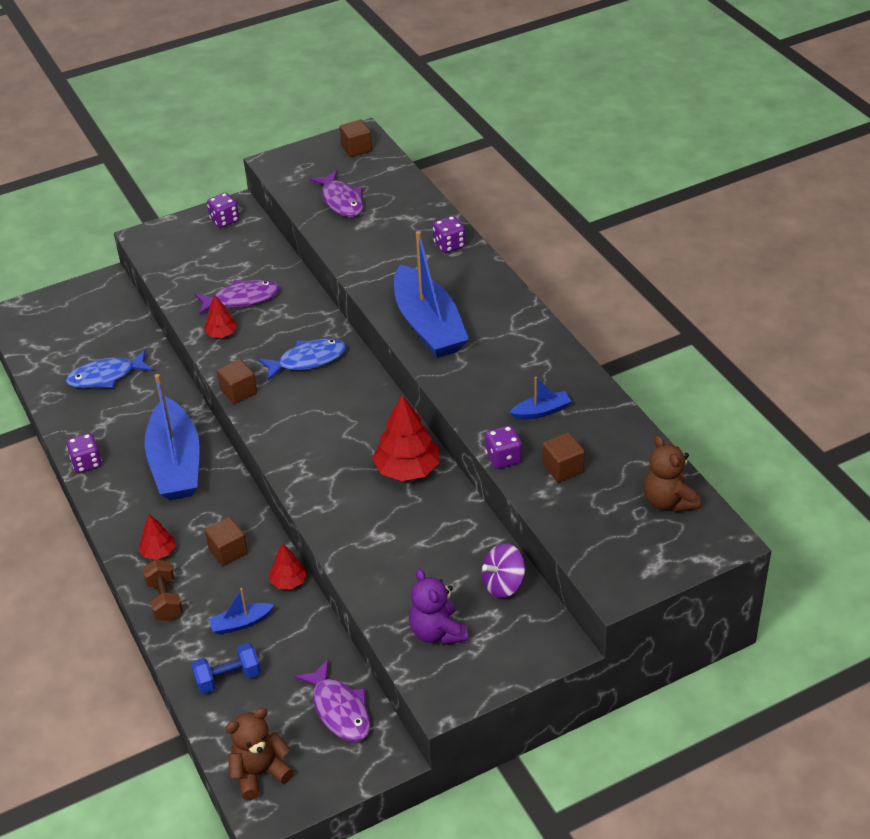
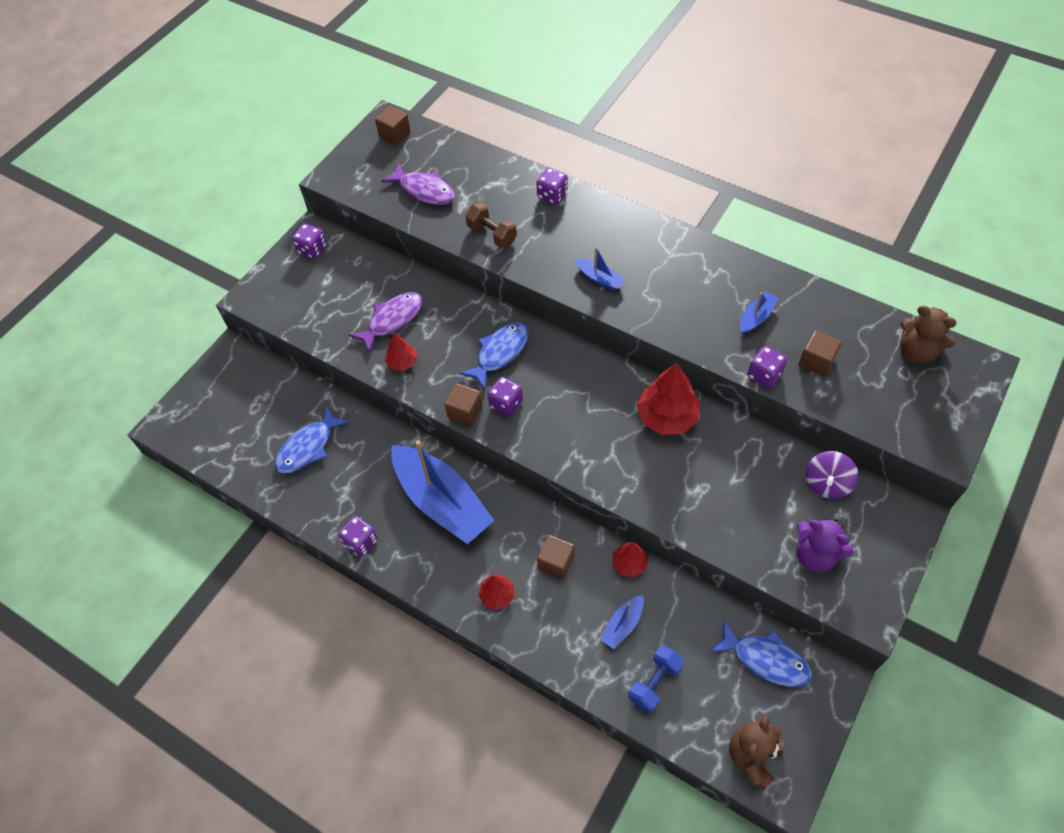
camera: 30 degrees left, 15 degrees up
brown dumbbell [143,559,183,621] -> brown dumbbell moved to [465,203,517,248]
purple fish [294,659,370,742] -> blue fish [710,620,812,687]
blue boat [394,231,469,358] -> blue boat [575,247,625,291], size x0.43
none -> purple dice [487,377,523,417]

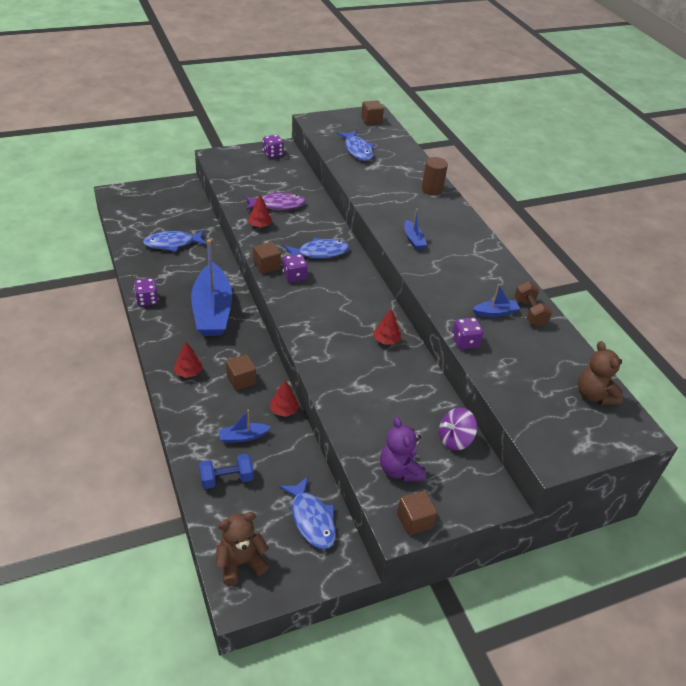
camera: 30 degrees right, 15 degrees down
purple fish [381,163,455,205] -> blue fish [337,130,374,161]
brown dumbbell [465,203,517,248] -> brown dumbbell moved to [515,281,552,326]
purple dice [536,168,568,205] -> brown cylinder [422,157,448,195]
red tree [636,363,700,435] -> red tree [373,309,401,345], size x0.55
brown cube [799,330,842,377] -> brown cube moved to [397,491,437,535]

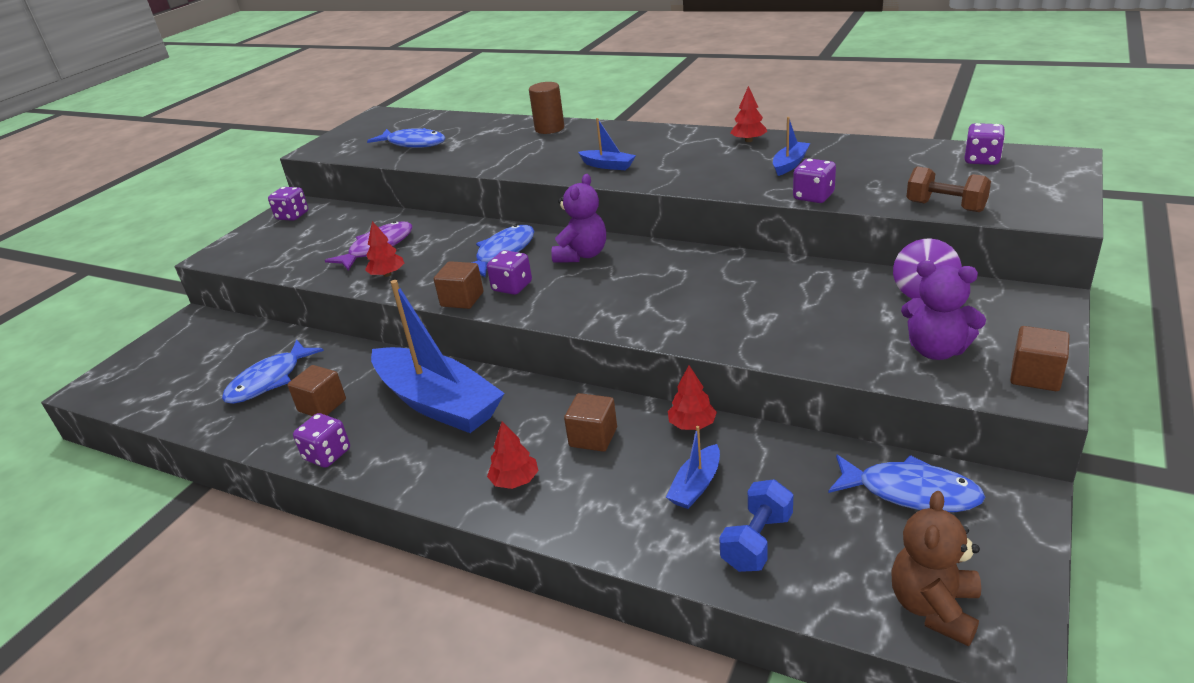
camera: 35 degrees left, 10 degrees down
brown cube [361,100,384,125] -> brown cube moved to [288,365,346,416]
red tree [373,309,401,345] -> red tree moved to [730,86,767,142]
brown dumbbell [515,281,552,326] -> brown dumbbell moved to [906,166,991,212]
brown teddy bear [578,341,623,405] -> purple dice [965,123,1005,165]
none -> purple teddy bear [551,174,606,263]

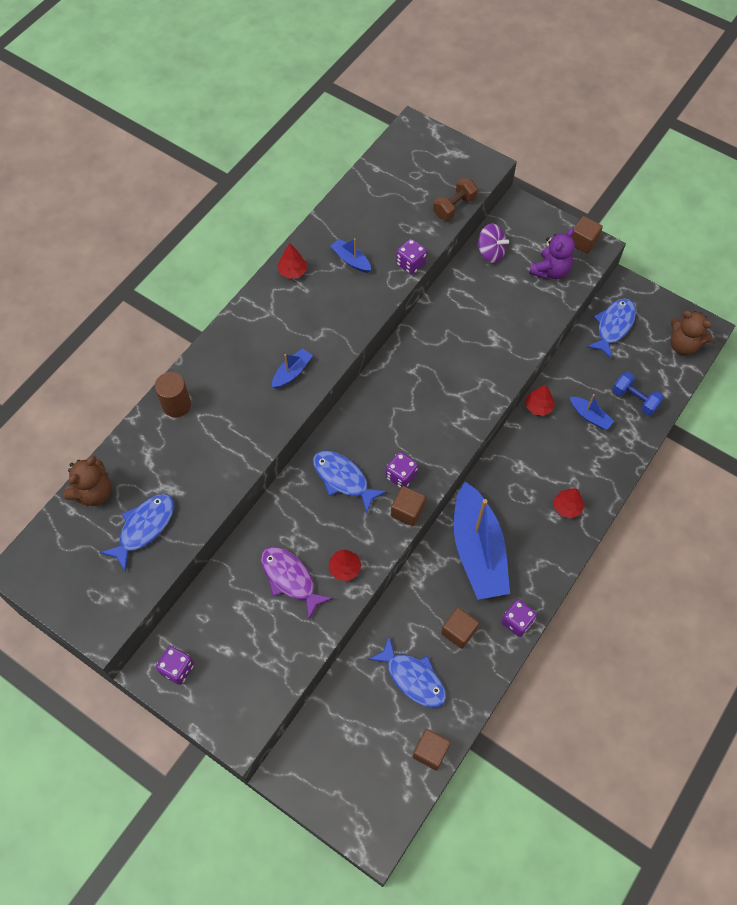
camera: 85 degrees left, 30 degrees up
blue boat [371,280,505,433] -> blue boat turned 120 degrees clockwise [454,482,510,600]
purple teddy bear [551,174,606,263] -> none
brown cube [564,393,617,452] -> brown cube moved to [413,729,450,771]
purple dice [965,123,1005,165] -> none
none -> brown teddy bear [63,456,111,506]

